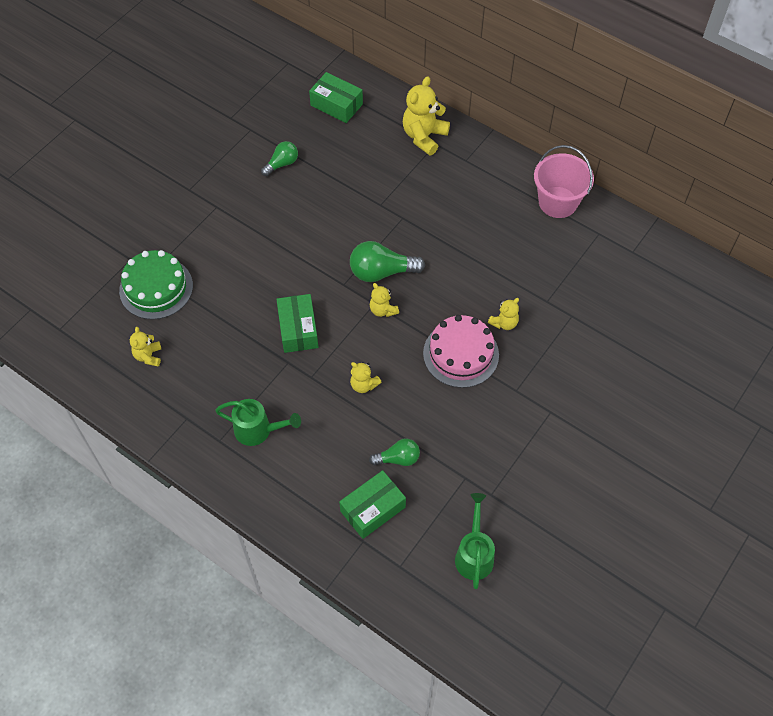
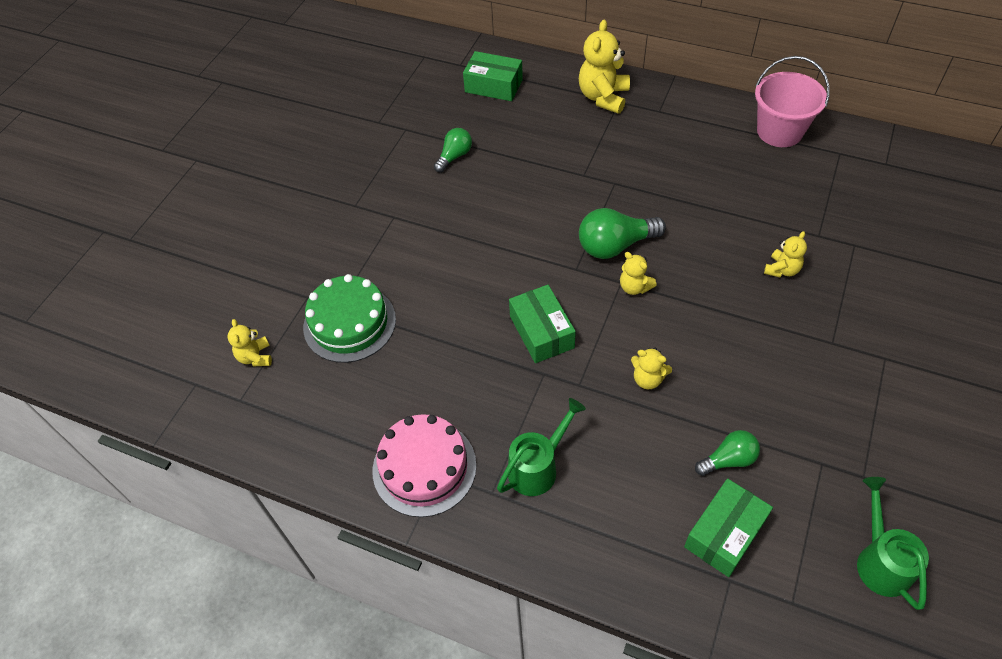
camera: 10 degrees left, 5 degrees down
yellow teddy bear [130,327,162,366] -> yellow teddy bear moved to [228,319,272,366]
green watering can [215,399,301,446] -> green watering can turned 45 degrees counterclockwise [497,398,586,496]
pink cake [423,315,499,388] -> pink cake moved to [372,414,476,517]

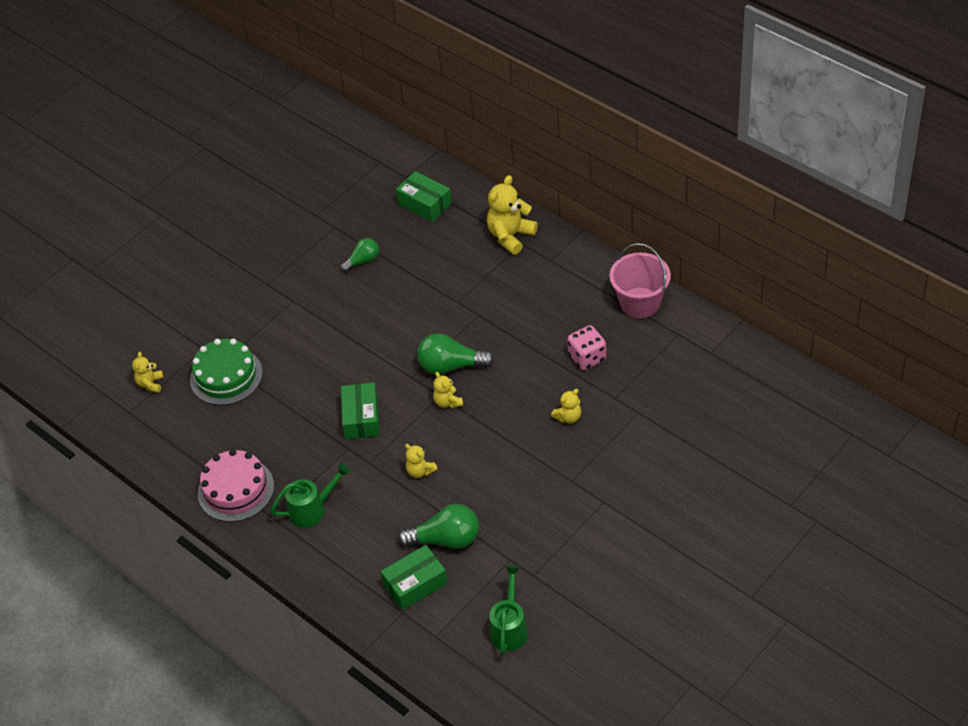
camera: 20 degrees right, 5 degrees down
green light bulb [695,430,760,476] -> green light bulb [398,504,479,549], size x1.63
none -> pink dice [567,325,606,370]

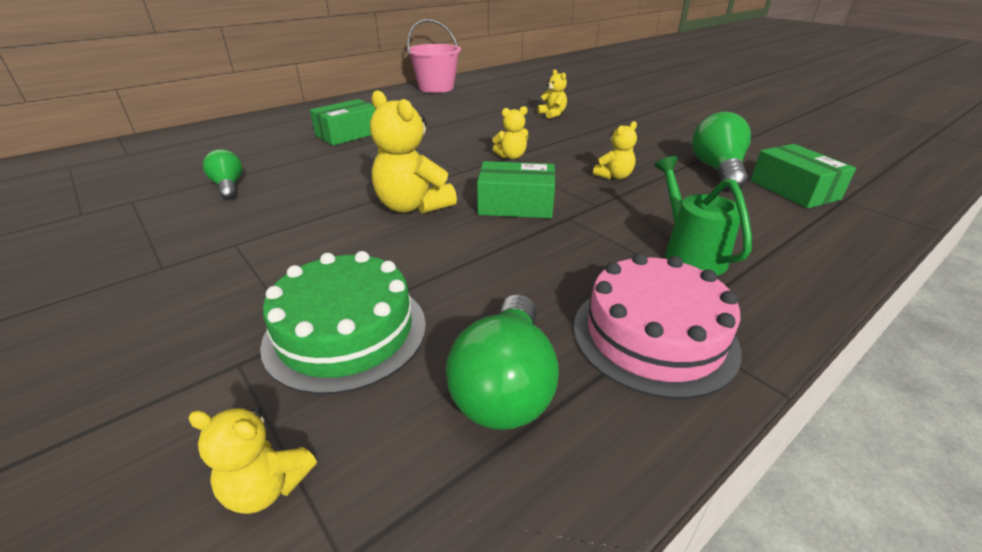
camera: 85 degrees left, 15 degrees down
green box [396,171,452,222] -> green box moved to [310,99,376,146]
green light bulb [417,333,495,375] -> green light bulb moved to [446,294,559,430]
yellow teddy bear [487,175,538,255] -> yellow teddy bear moved to [370,90,457,214]
green watering can [489,566,528,654] -> none
pink dice [567,325,606,370] -> none

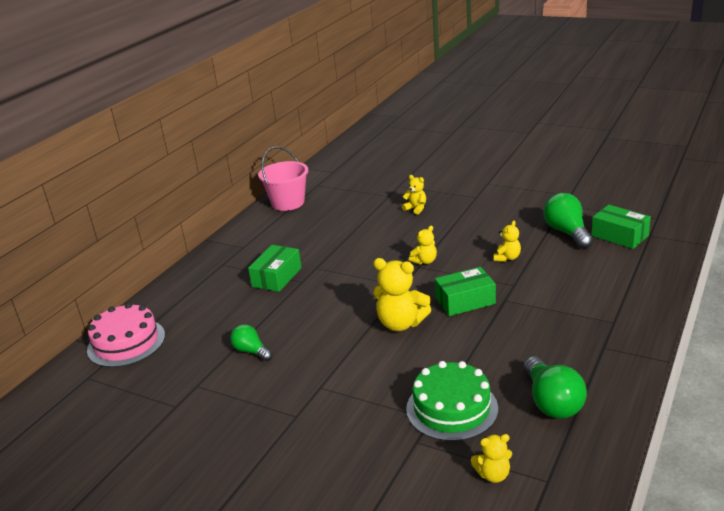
camera: 20 degrees left, 5 degrees down
pink cake [574,253,742,399] -> pink cake moved to [87,303,165,367]
green watering can [654,156,752,276] -> none

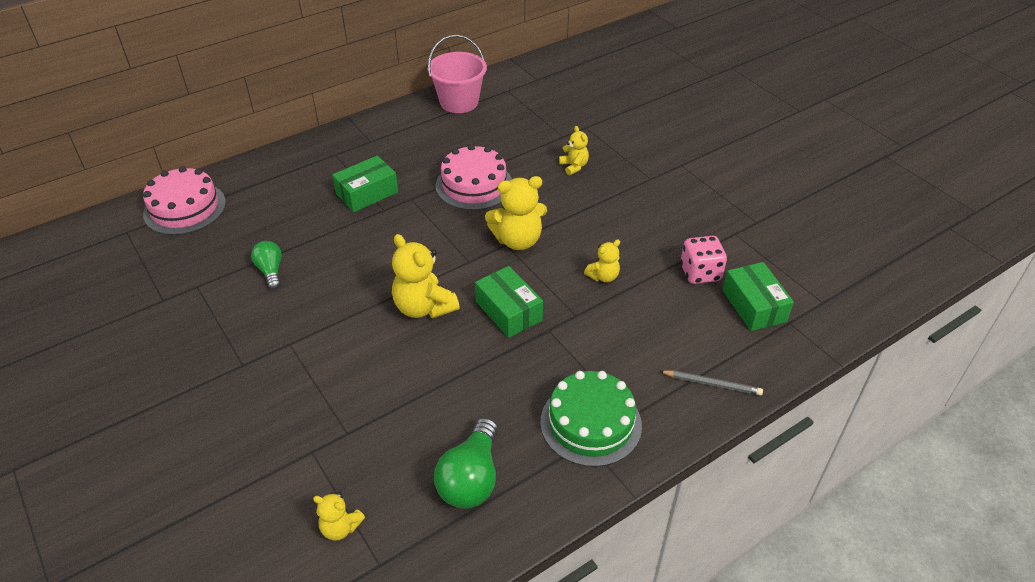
camera: 25 degrees right, 15 degrees up
green cake [406,361,498,441] -> green cake moved to [540,371,642,467]
yellow teddy bear [409,226,437,264] -> yellow teddy bear [485,176,547,250], size x1.80
green box [435,267,496,316] -> green box turned 45 degrees clockwise [475,266,543,338]
green light bulb [543,193,593,249] -> pink dice [680,236,727,284]
none -> pink cake [436,144,512,210]
none -> grey pencil [660,370,763,395]

